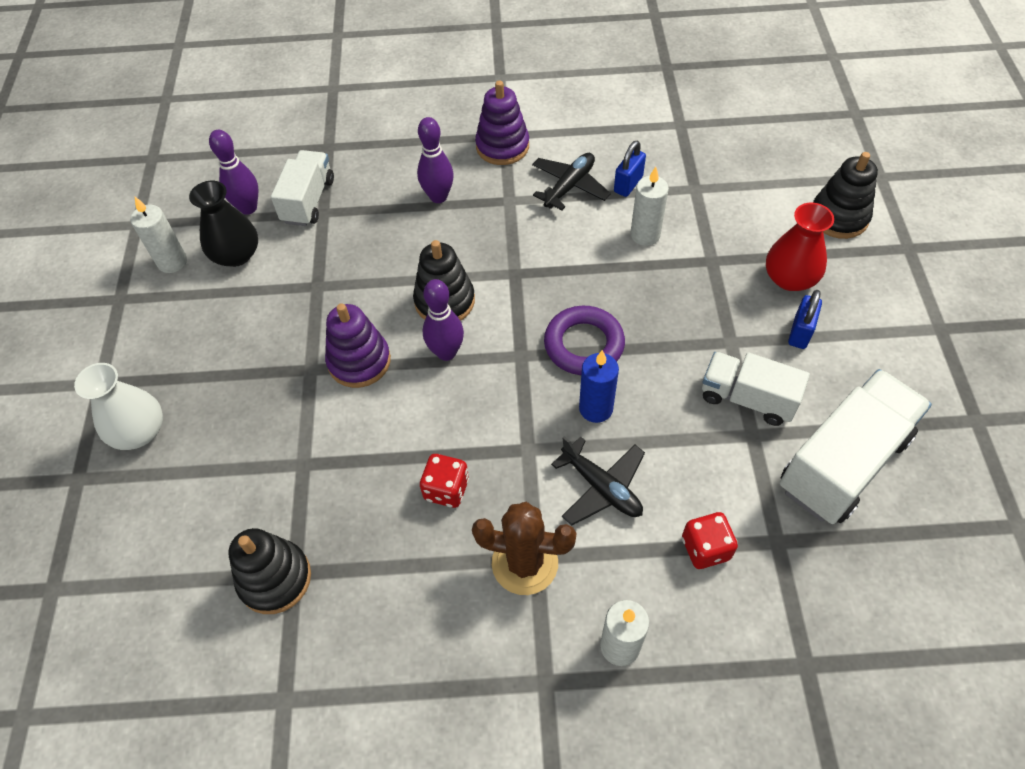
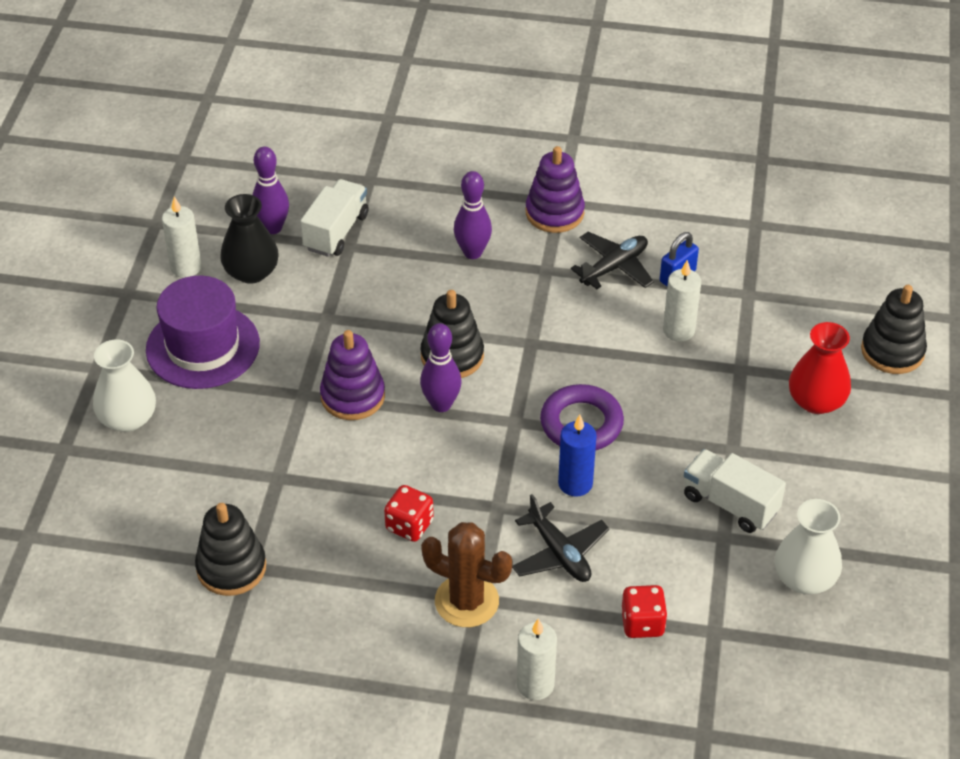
camera: 10 degrees right, 10 degrees down
white truck [780,369,932,524] -> white vase [775,499,842,595]
blue padlock [788,290,822,349] -> none
none -> purple hat [146,276,260,389]

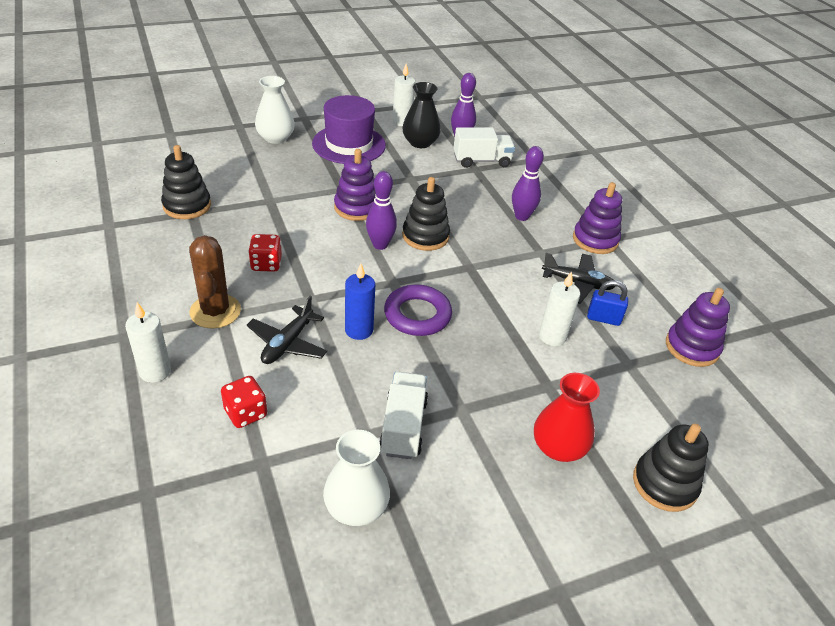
camera: 55 degrees right, 5 degrees down
none -> purple stacking toy [666,288,730,367]

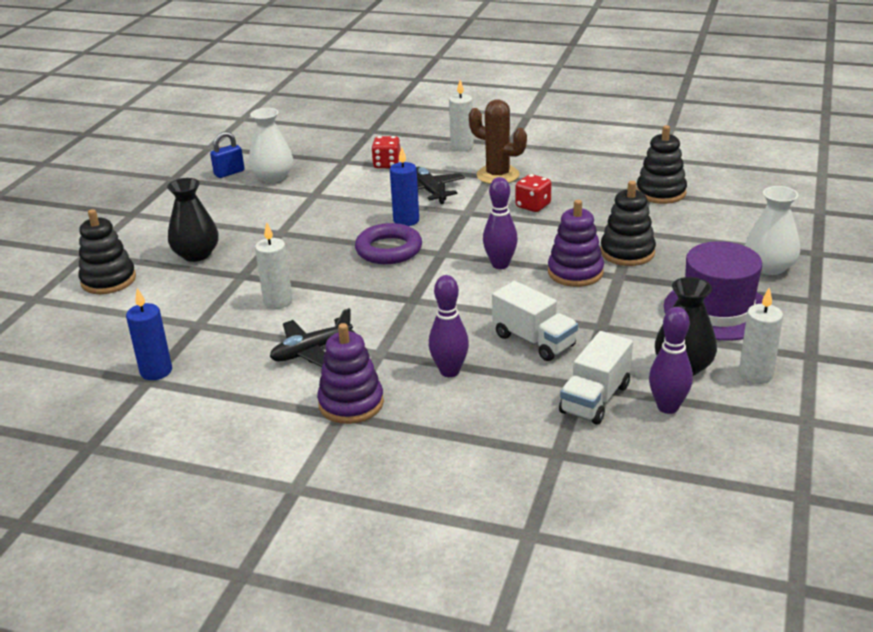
camera: 135 degrees right, 10 degrees down
white truck [379,372,428,459] -> white truck moved to [492,281,578,361]
black stacking toy [402,177,450,251] -> black stacking toy moved to [601,181,656,266]
red vase [534,373,600,462] -> black vase [167,178,219,262]
blue padlock [587,280,628,326] -> blue padlock moved to [210,132,245,178]
purple stacking toy [666,288,730,367] -> blue candle [126,288,172,380]

